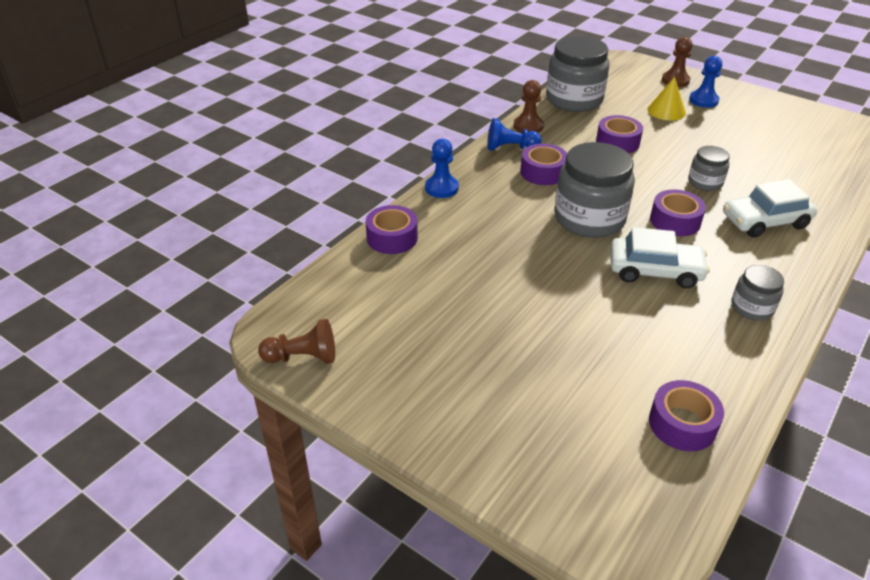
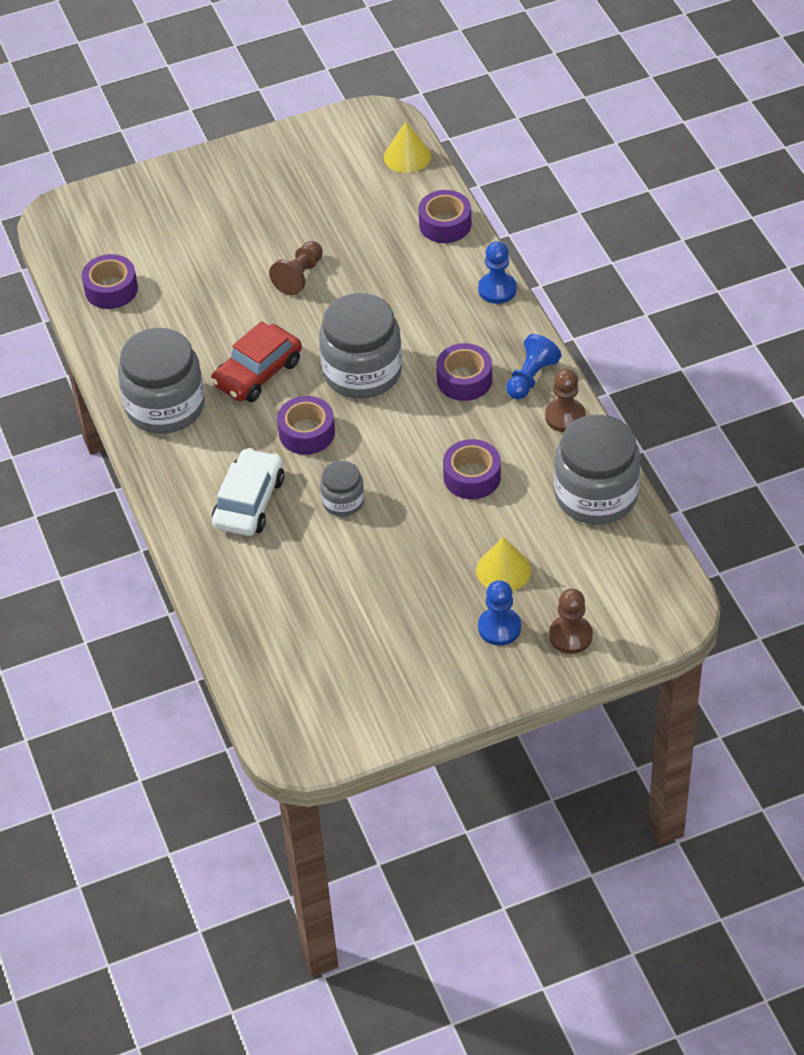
camera: 125 degrees right, 10 degrees up
brown pawn [258,319,335,364] -> brown pawn moved to [269,241,323,295]
white car [610,227,710,288] -> red car [211,321,302,402]
grey jar [731,265,784,321] -> grey jar [118,328,205,434], size x1.95
none -> yellow cone [384,122,431,173]

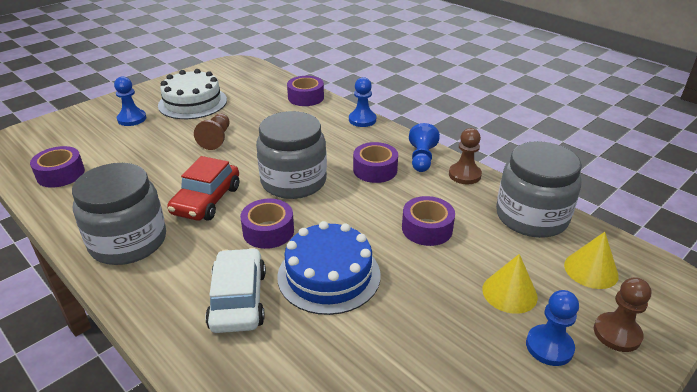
camera: 25 degrees left, 15 degrees down
grey jar [320,461,364,517] -> blue cake [277,221,380,315]
yellow cone [384,122,431,173] -> yellow cone moved to [564,232,619,289]
none -> blue pawn [114,76,146,126]
none -> white cake [158,69,227,119]

